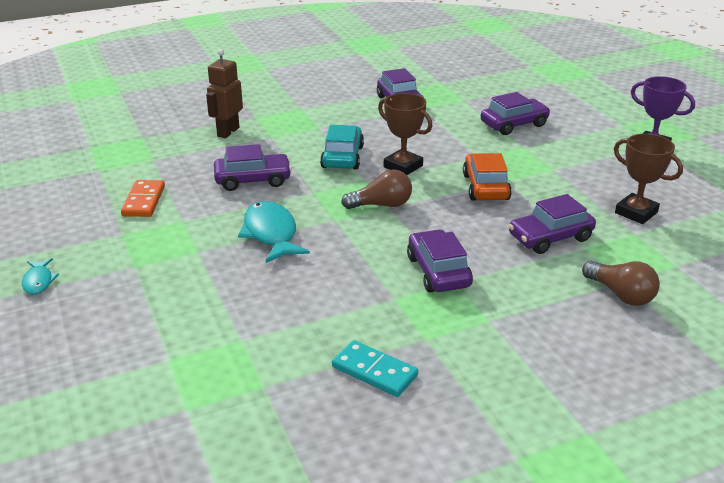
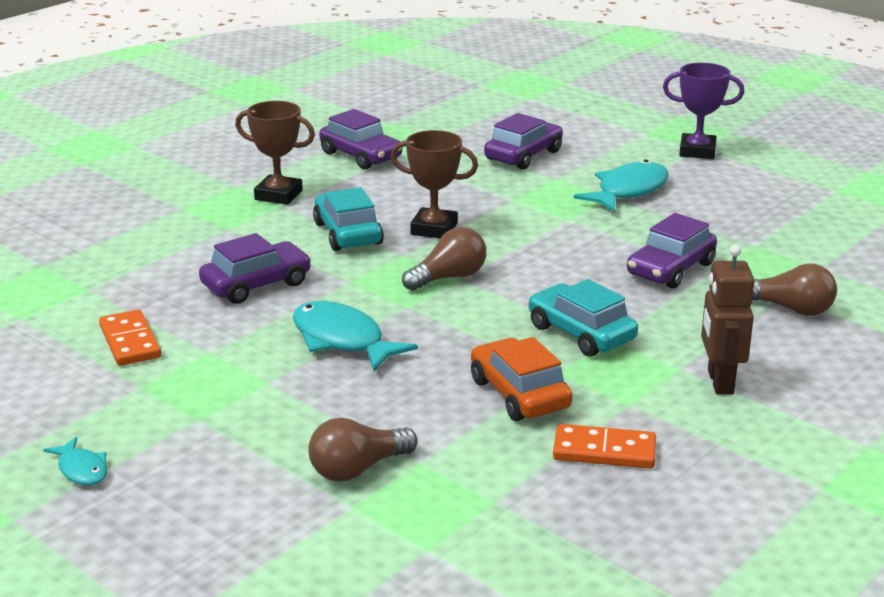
camera: 25 degrees left, 5 degrees down
brown robot [206,49,243,138] -> brown robot moved to [701,245,755,395]
turquoise domino [332,340,418,397] -> orange domino [553,424,656,469]
purple car [407,229,473,293] -> turquoise car [529,279,638,357]
orange car [463,153,512,201] -> orange car moved to [471,337,573,421]
brown trophy [614,134,683,224] -> brown trophy moved to [235,101,315,205]
none -> brown light bulb [308,418,418,482]
none -> turquoise fish [574,160,669,212]

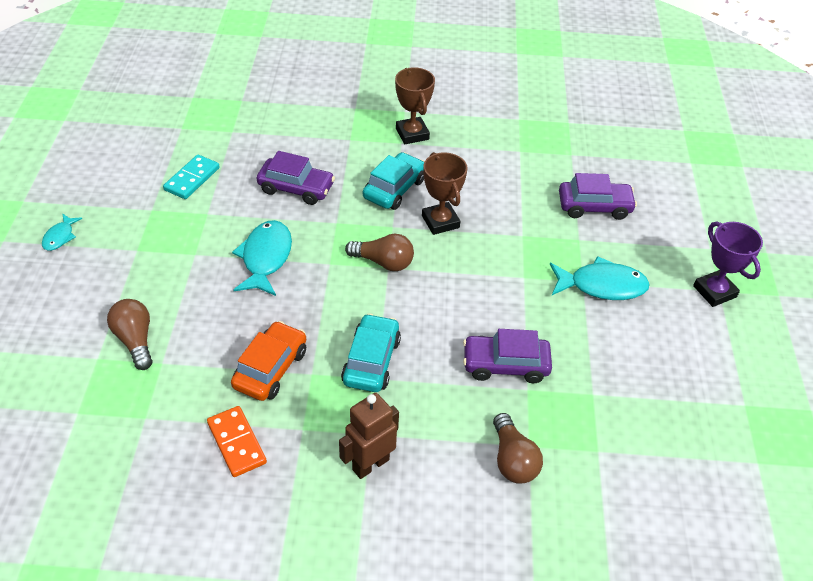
camera: 50 degrees right, 20 degrees up
orange domino [99,309,161,366] -> turquoise domino [163,155,220,199]
brown light bulb [308,418,418,482] -> brown light bulb turned 45 degrees clockwise [107,299,153,370]
purple car [319,109,403,169] -> none

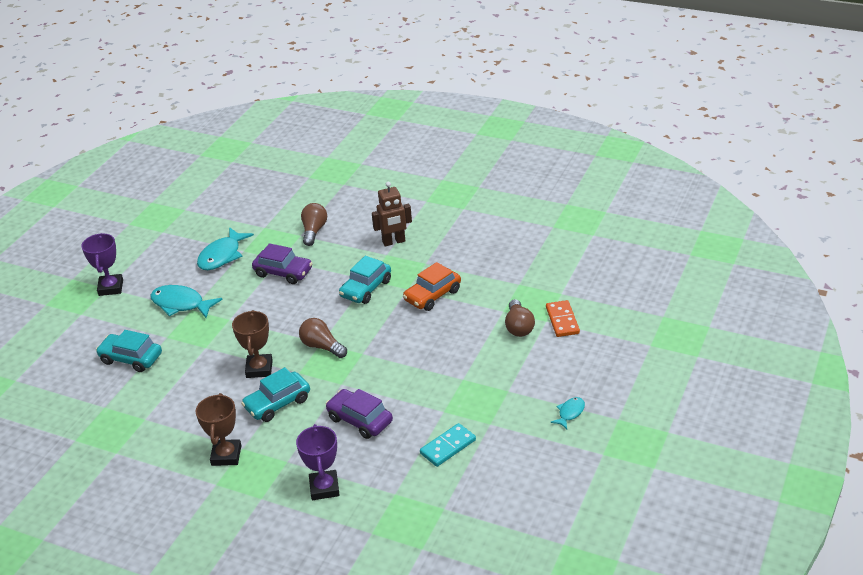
camera: 155 degrees left, 10 degrees down
orange domino [207,406,267,477] -> orange domino moved to [546,300,580,337]
turquoise fish [232,220,292,296] -> turquoise fish moved to [197,227,254,270]
purple car [559,173,637,220] -> turquoise car [96,330,162,372]
none -> purple trophy [296,424,340,500]

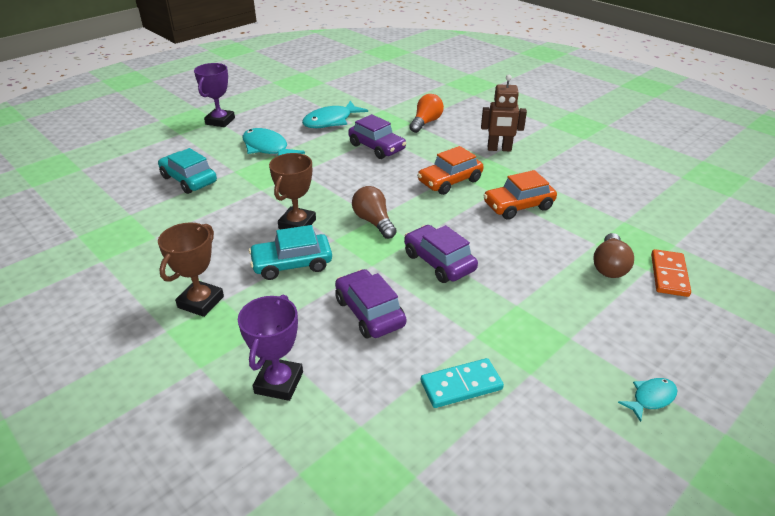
camera: 20 degrees right, 0 degrees up
brown light bulb [301,203,327,246] -> orange light bulb [409,94,444,133]
turquoise car [339,256,391,304] -> orange car [417,146,484,195]
none -> purple car [404,225,478,283]

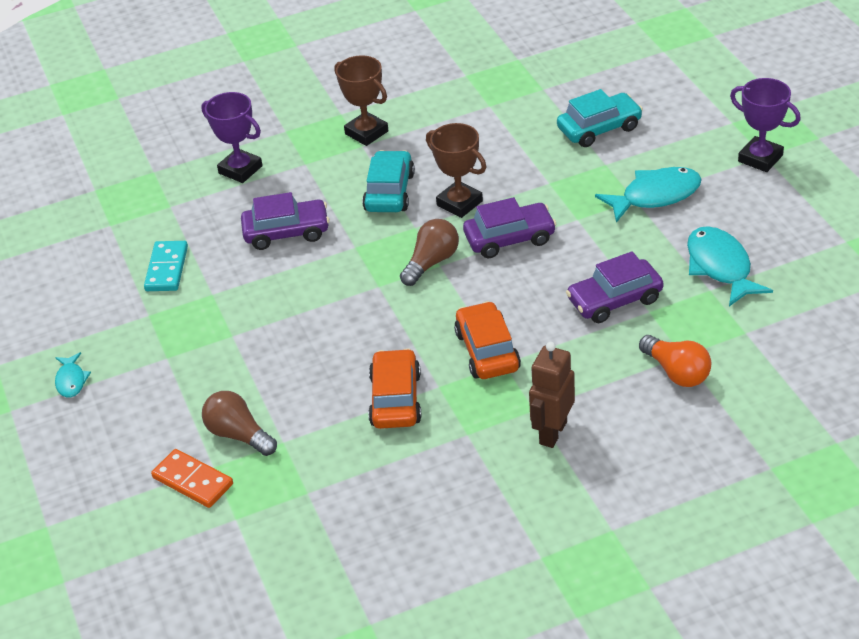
camera: 115 degrees right, 5 degrees up
brown light bulb [352,186,397,239] -> brown light bulb turned 45 degrees counterclockwise [400,219,459,286]
purple car [404,225,478,283] -> purple car moved to [463,197,556,258]

